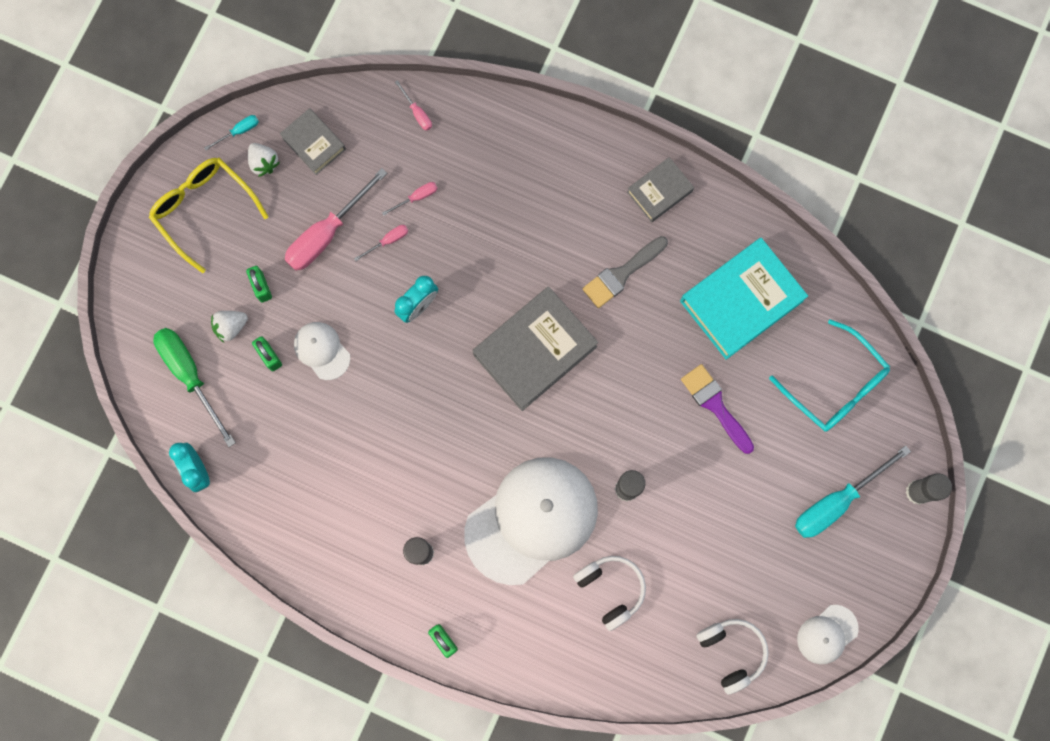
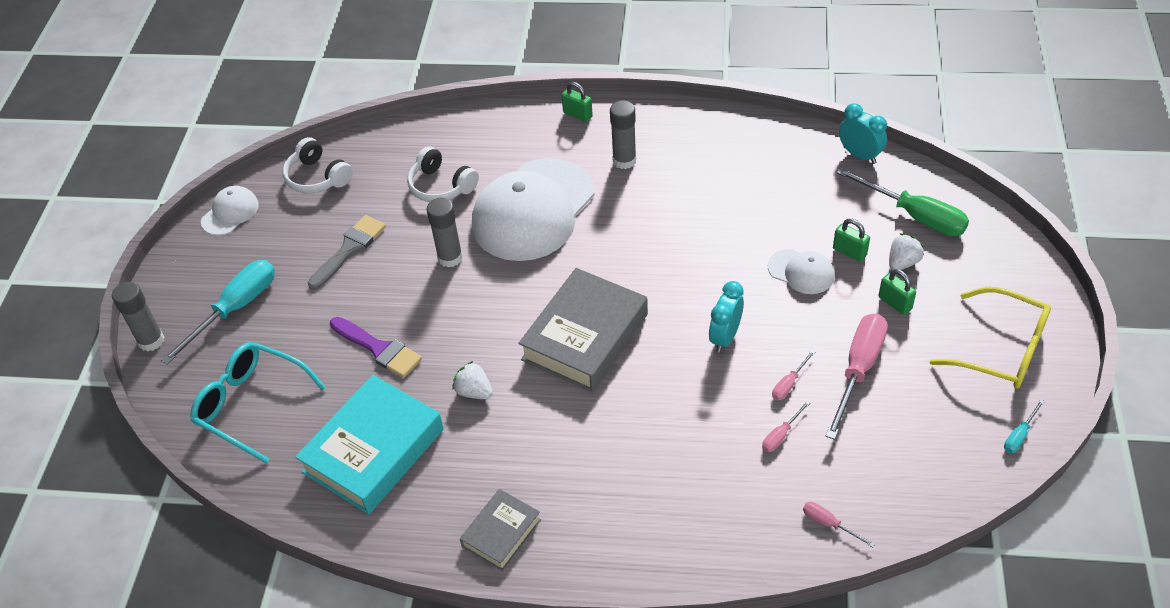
camera: 165 degrees right, 30 degrees down
white strawberry [248,143,280,177] -> white strawberry moved to [453,361,493,399]
grey book [280,108,346,175] -> none
grey brush [582,236,668,308] -> grey brush moved to [308,215,386,290]

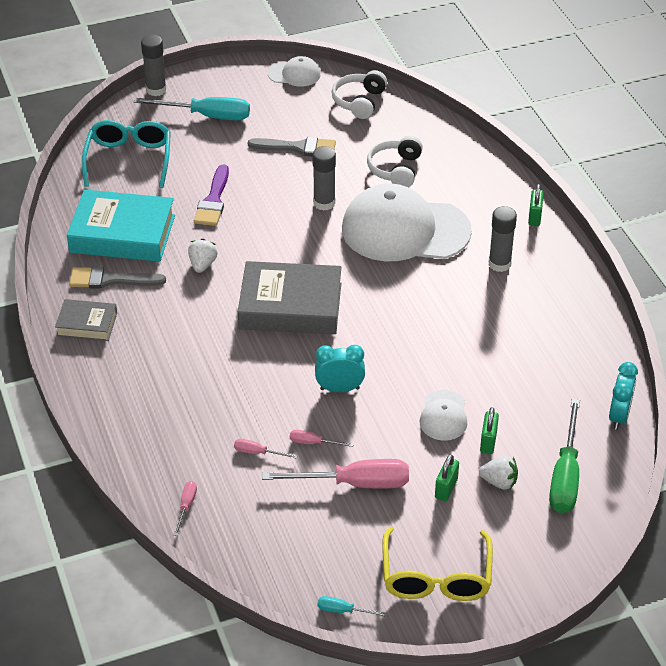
camera: 60 degrees right, 5 degrees down
none -> grey brush [69,266,166,289]

